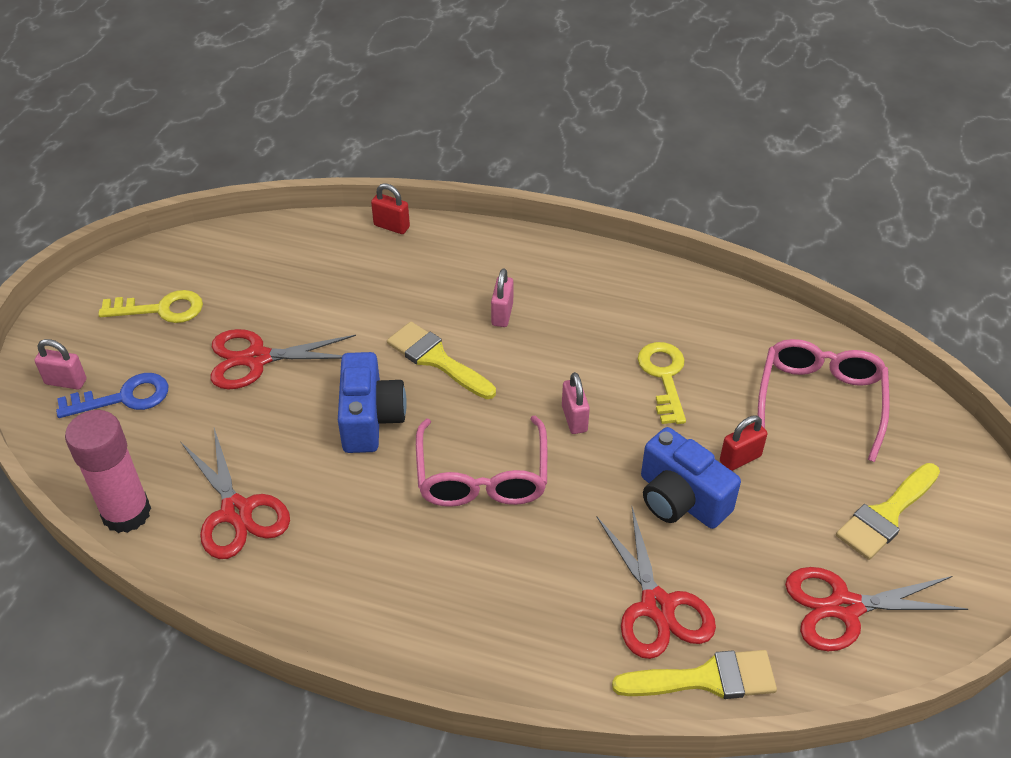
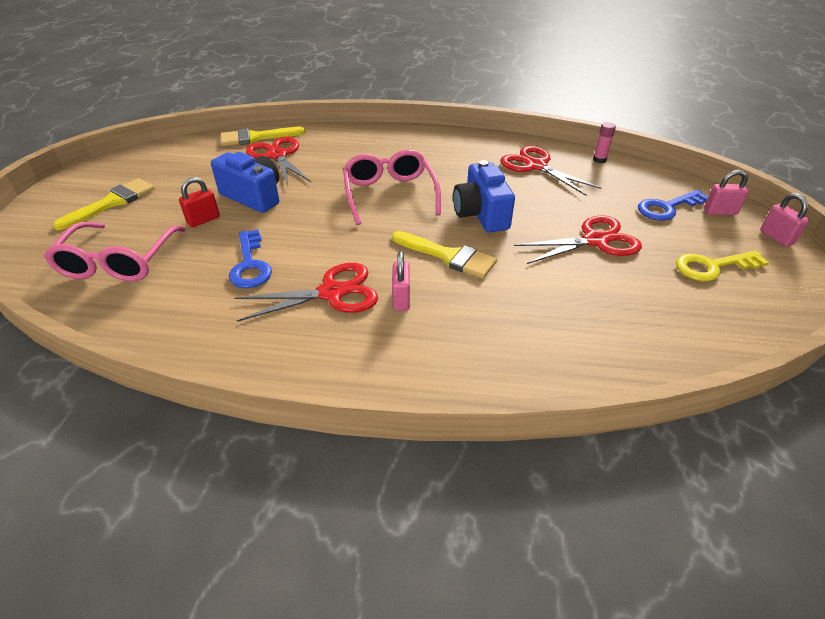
camera: 170 degrees right, 5 degrees down
pink glue stick [65,410,151,533] -> pink glue stick [593,122,616,163], size x0.45
red padlock [371,183,410,234] -> none
pink padlock [562,372,590,434] -> pink padlock moved to [760,193,809,247]
yellow key [638,342,686,424] -> blue key [229,230,272,288]
red scissors [785,567,968,651] -> red scissors moved to [234,263,378,322]

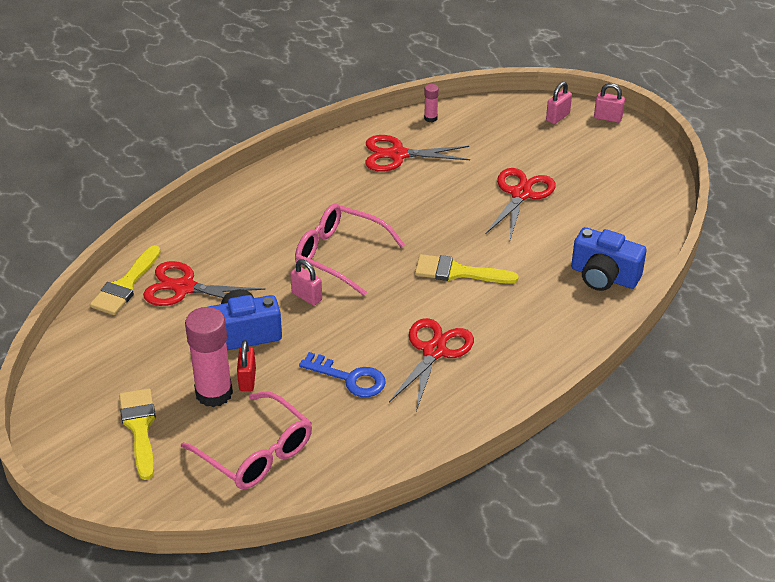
camera: 50 degrees left, 0 degrees up
yellow brush [392,231,497,278] -> yellow brush turned 150 degrees counterclockwise [415,254,519,284]
pink padlock [392,251,410,311] -> pink padlock moved to [290,259,322,306]
blue camera [453,160,515,232] -> blue camera moved to [571,227,647,291]
blue key [638,190,708,221] -> none
yellow key [676,251,769,281] -> none
none -> pink glue stick [185,307,233,407]

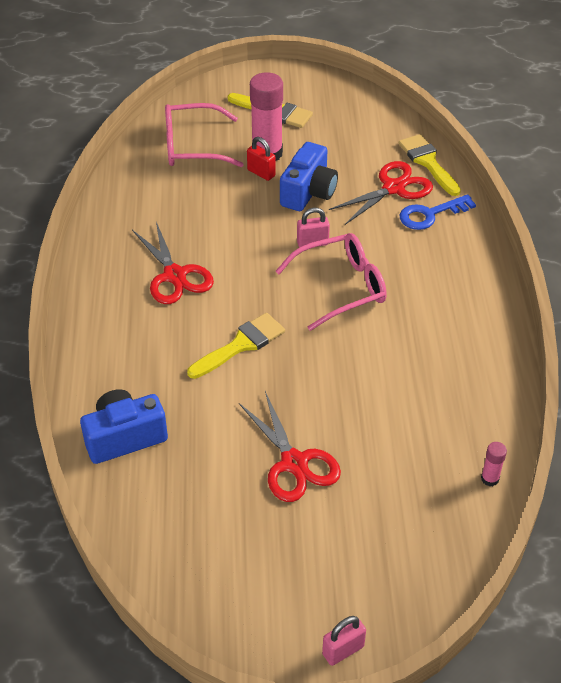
camera: 130 degrees right, 5 degrees up
blue key [299,352,386,397] -> blue key moved to [400,194,476,230]
red scissors [365,135,470,172] -> none
pink padlock [546,82,572,124] -> none

